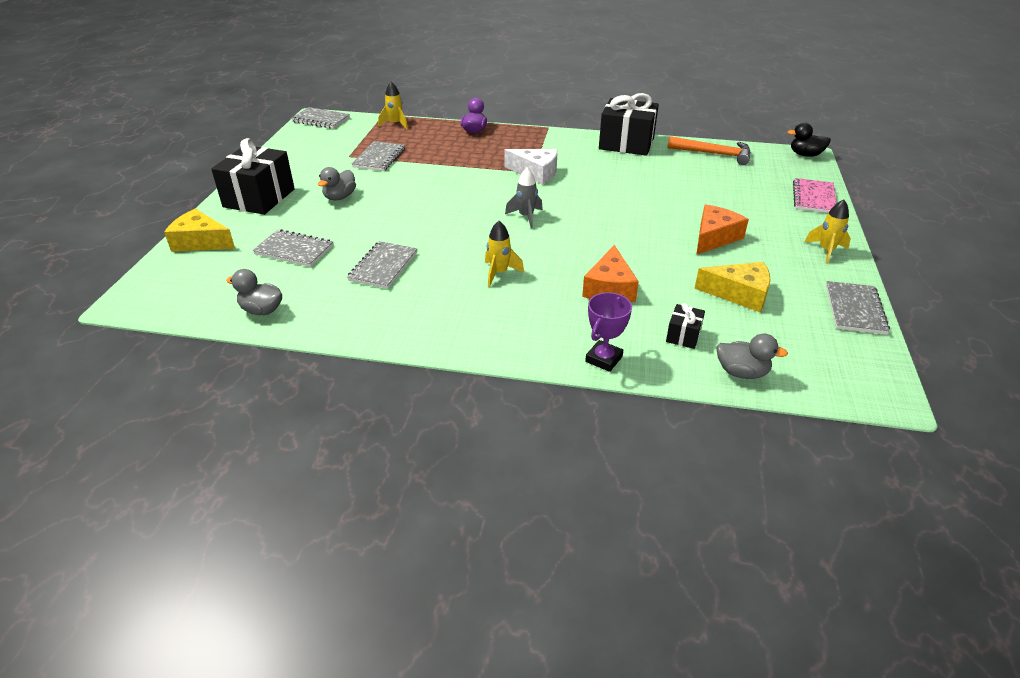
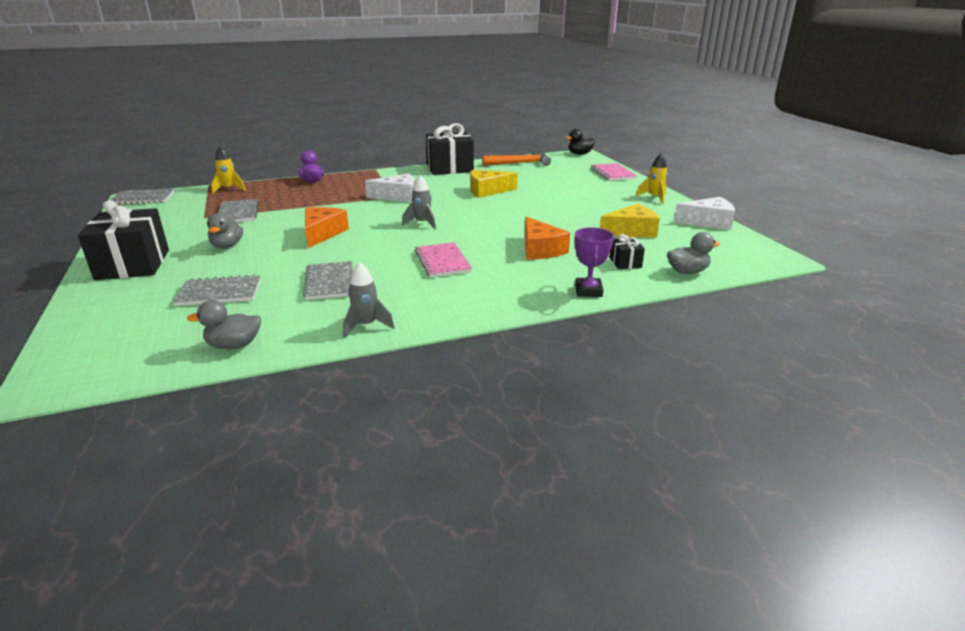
camera: 30 degrees left, 10 degrees down
yellow cheese [164,209,235,251] -> yellow cheese moved to [470,170,518,198]
yellow rocket [485,221,524,287] -> pink notebook [415,242,472,278]
orange cheese [696,204,749,255] -> orange cheese moved to [305,207,349,248]
grey notebook [826,281,890,334] -> white cheese [674,197,735,230]
none -> grey rocket [343,262,395,338]

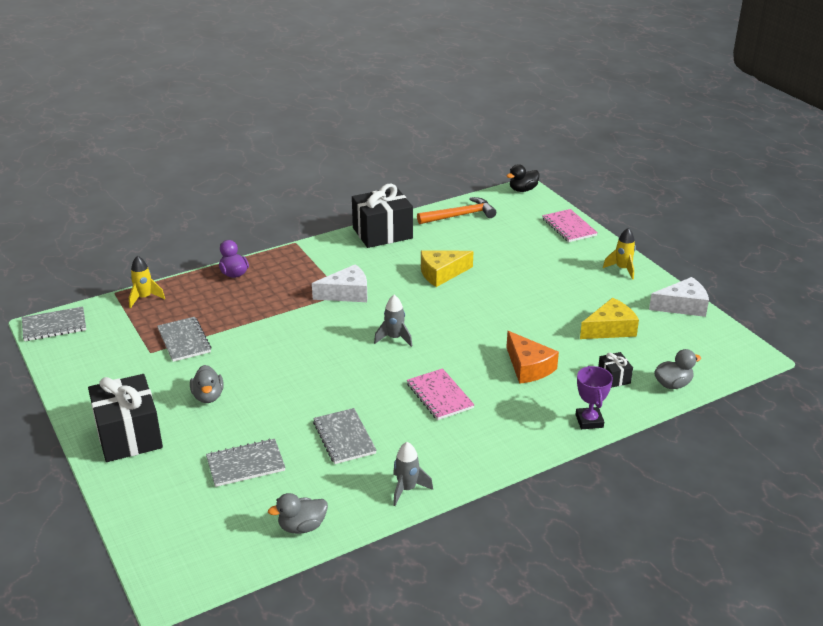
camera: 10 degrees left, 5 degrees up
orange cheese [305,207,349,248] -> none

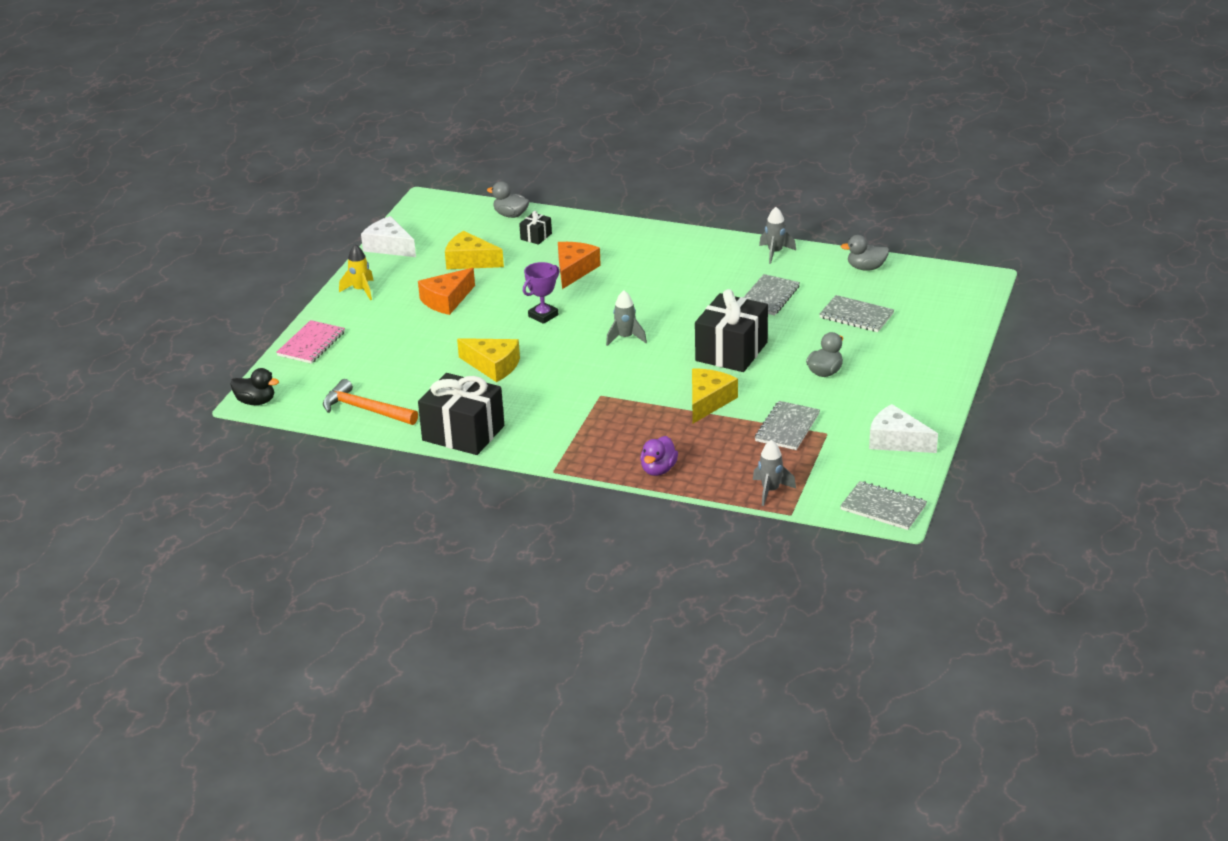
camera: 130 degrees left, 0 degrees up
black gift [88,374,163,462] -> black gift moved to [695,289,768,372]
yellow rocket [129,256,165,308] -> grey rocket [753,440,796,506]
grey duck [268,493,328,534] -> grey duck turned 150 degrees clockwise [841,235,889,271]
white cheese [312,264,367,302] -> white cheese moved to [869,404,938,453]
pink notebook [407,368,474,420] -> none
purple trophy [575,366,613,429] -> purple trophy moved to [523,262,559,324]
none -> orange cheese [418,268,475,315]
none -> yellow cheese [692,368,738,423]

